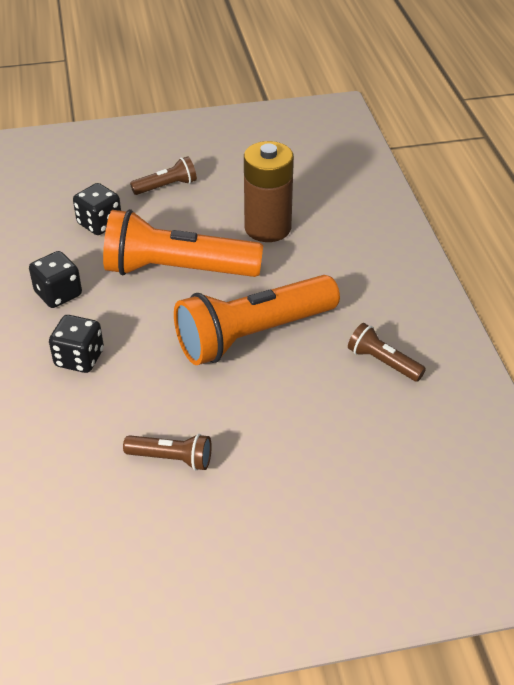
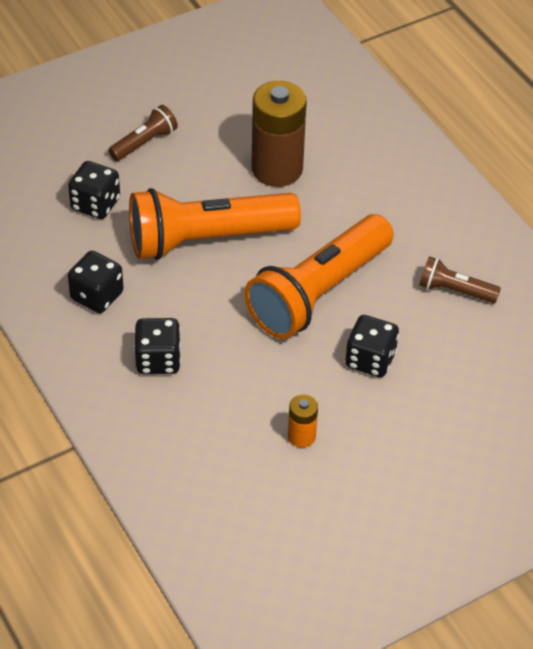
camera: 20 degrees left, 5 degrees up
brown flashlight [123,434,212,471] -> orange battery [288,394,318,447]
none -> black dice [345,315,399,377]

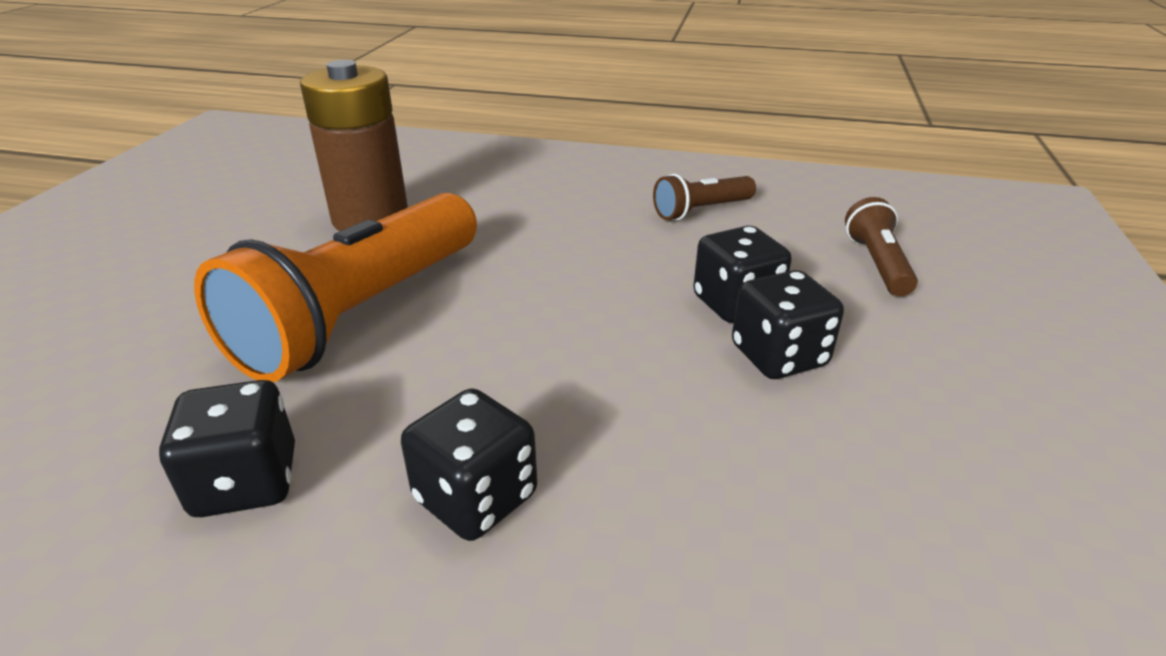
camera: 45 degrees left, 15 degrees down
black dice [68,161,120,219] -> black dice moved to [732,270,844,379]
brown flashlight [108,105,178,161] -> brown flashlight moved to [845,197,918,296]
orange flashlight [245,214,394,339] -> none
orange battery [288,394,318,447] -> none

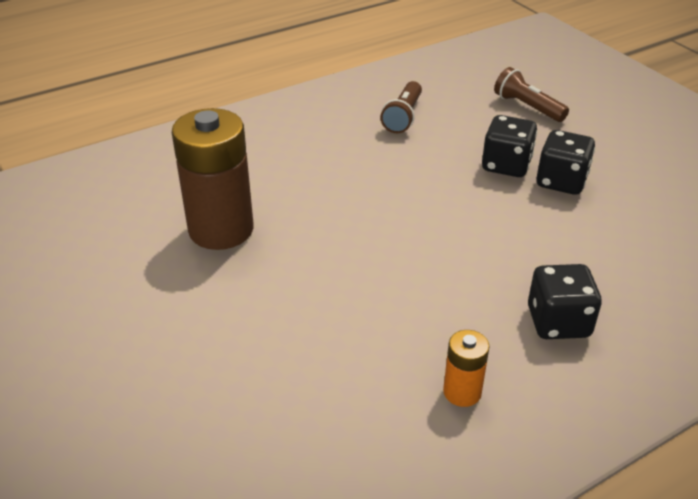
camera: 45 degrees left, 5 degrees up
black dice [159,380,295,517] -> orange battery [443,330,489,407]
orange flashlight [194,193,477,382] -> none

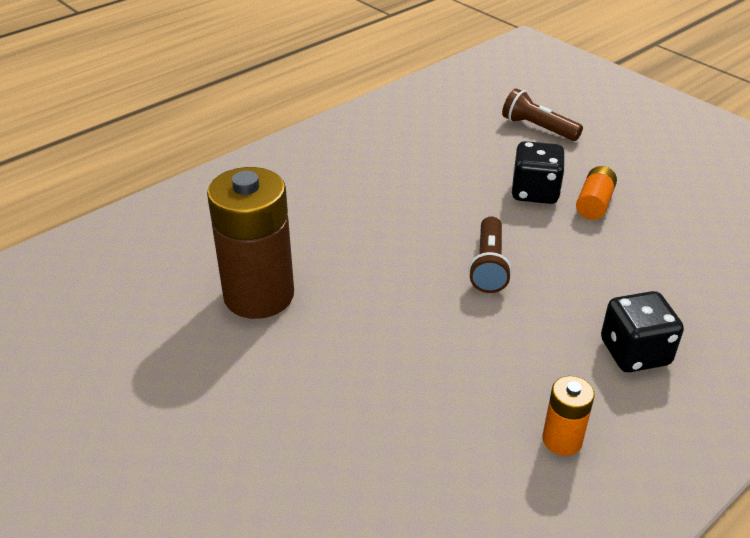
camera: 10 degrees left, 0 degrees up
brown flashlight [380,81,422,133] -> brown flashlight moved to [468,216,512,293]
black dice [536,130,595,195] -> orange battery [576,166,617,220]

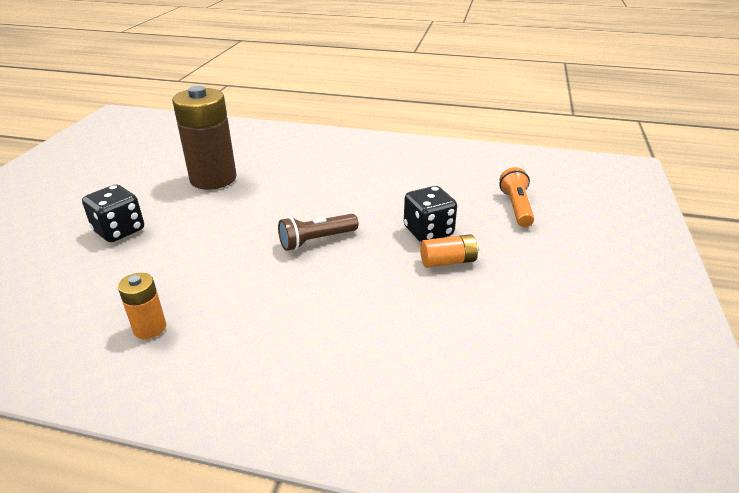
camera: 55 degrees right, 5 degrees down
brown flashlight [502,88,583,141] -> orange flashlight [499,167,534,227]
black dice [601,291,684,372] -> black dice moved to [82,185,144,242]

